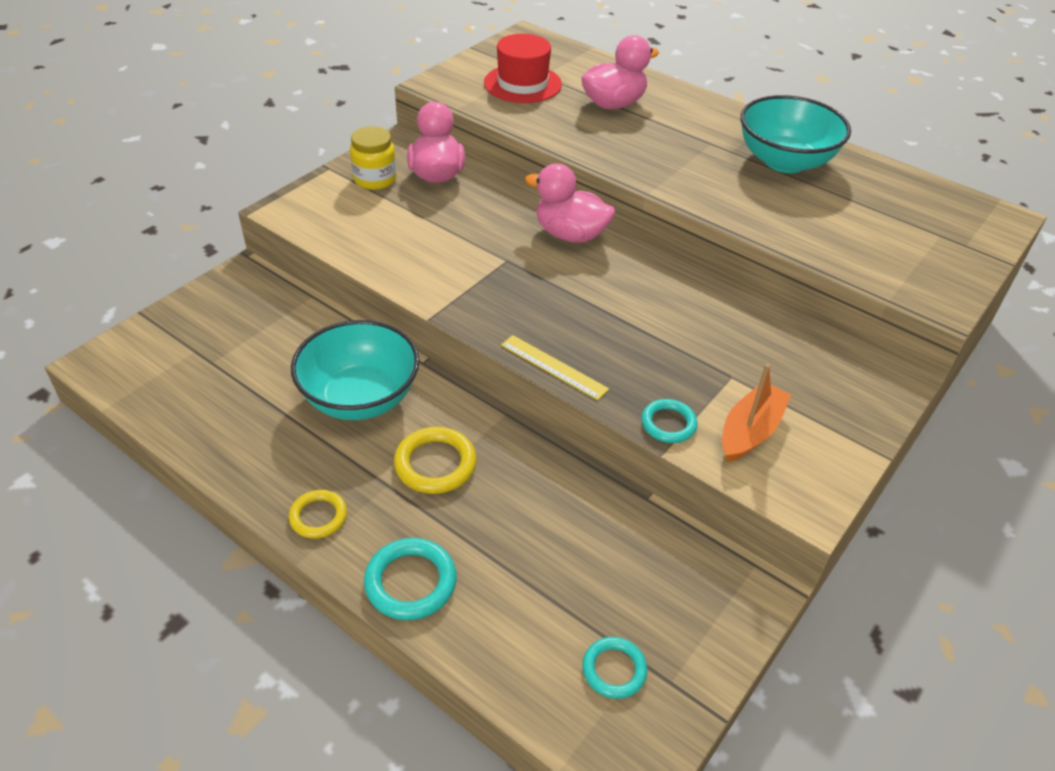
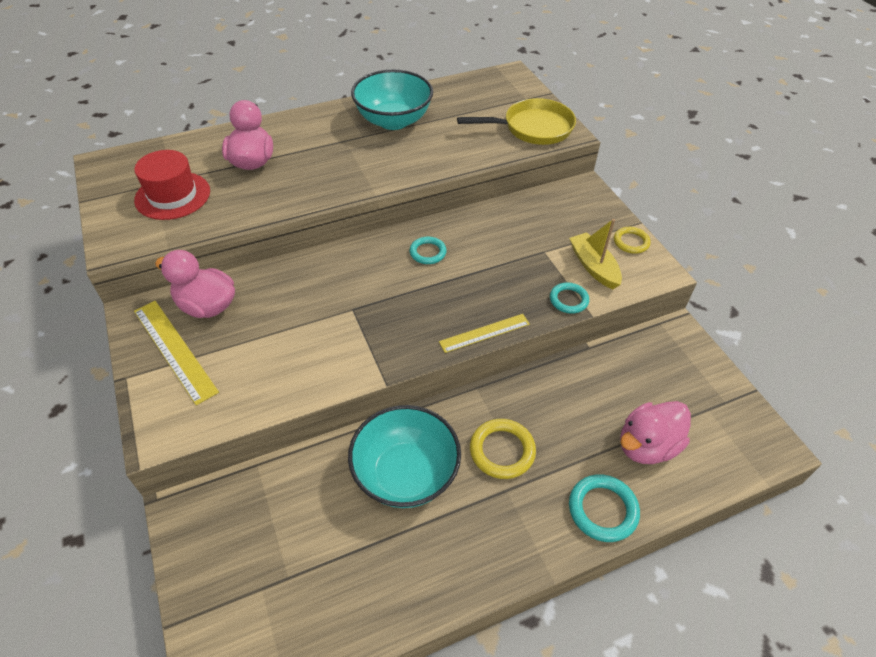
camera: 60 degrees left, 5 degrees up
yellow ring [289,490,347,539] -> yellow ring moved to [614,227,651,254]
yellow jar [350,126,397,190] -> yellow ruler [134,301,219,405]
pink duck [525,163,615,243] -> pink duck moved to [620,401,691,464]
turquoise ring [582,637,647,699] -> turquoise ring moved to [410,237,447,264]
orange boat [722,364,791,462] -> yellow boat [569,219,622,289]
none -> yellow pan [457,98,576,145]

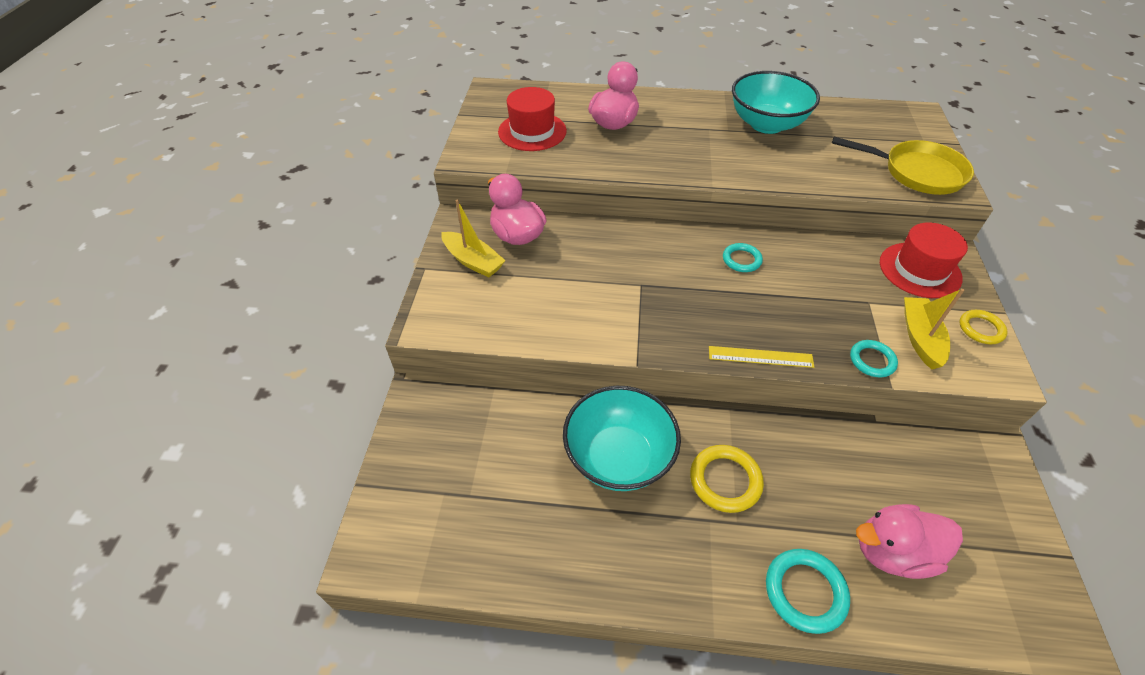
camera: 30 degrees right, 0 degrees up
yellow ruler [134,301,219,405] -> yellow boat [441,199,506,278]
none -> red hat [880,222,968,298]

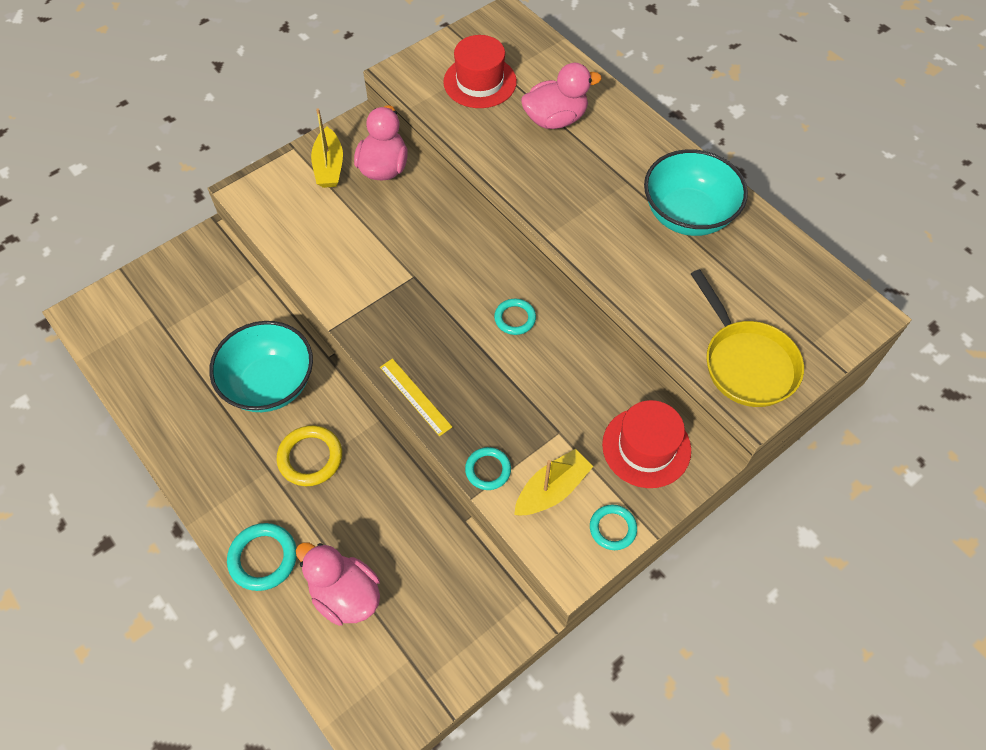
camera: 45 degrees right, 10 degrees up
yellow ring [959,310,1008,344] -> turquoise ring [590,504,637,550]

